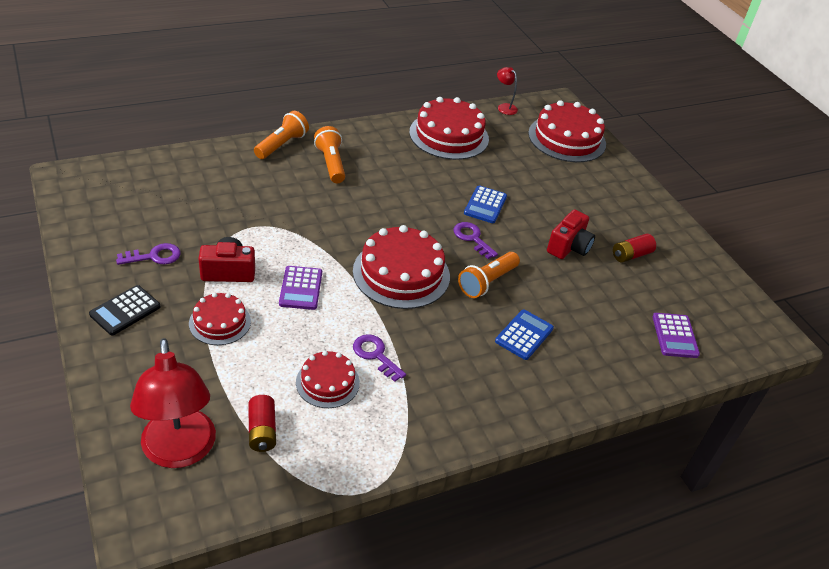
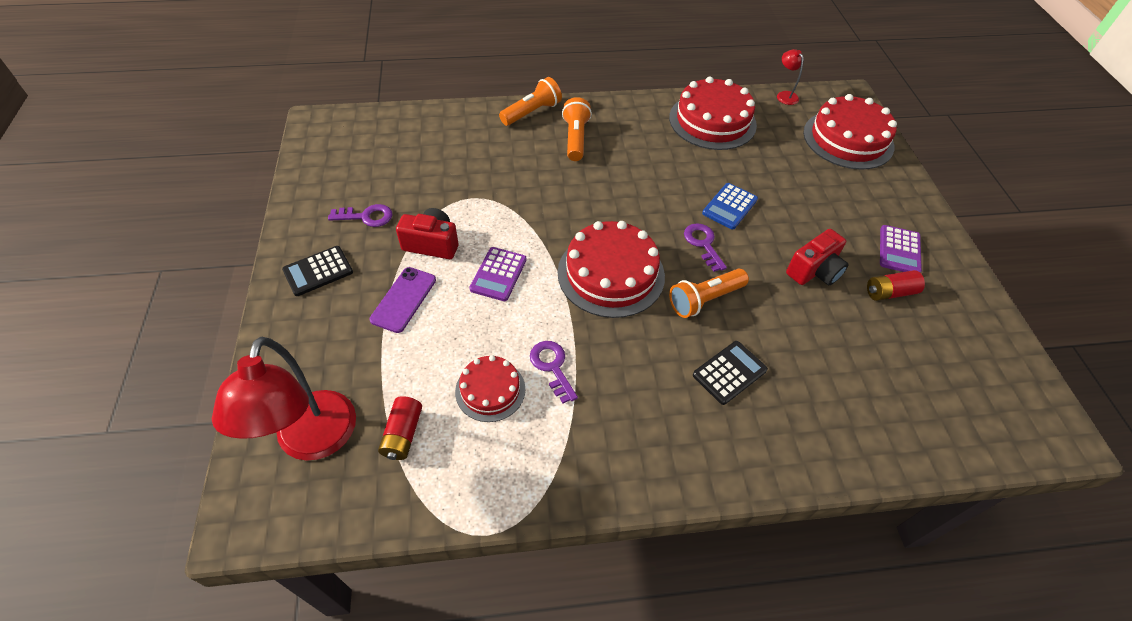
camera: 20 degrees right, 10 degrees up
red cake [189,293,251,345] -> purple phone [369,267,436,333]
blue calculator [495,309,554,360] -> black calculator [693,341,768,405]
purple calculator [652,313,700,358] -> purple calculator moved to [880,225,922,273]

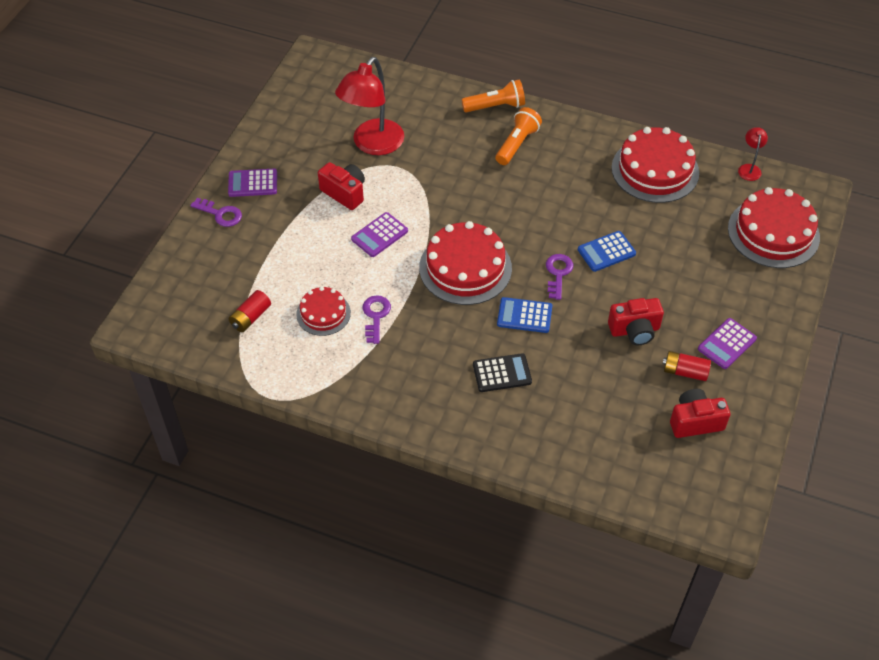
camera: 30 degrees right, 0 degrees up
red lamp [212,337,356,461] -> red lamp moved to [335,57,404,155]
black calculator [282,246,353,296] -> purple calculator [228,169,277,197]
purple key [328,204,392,227] -> purple key moved to [190,198,242,227]
purple phone [369,267,436,333] -> none
orange flashlight [669,269,749,318] -> blue calculator [497,297,552,333]
none -> red camera [670,389,730,438]

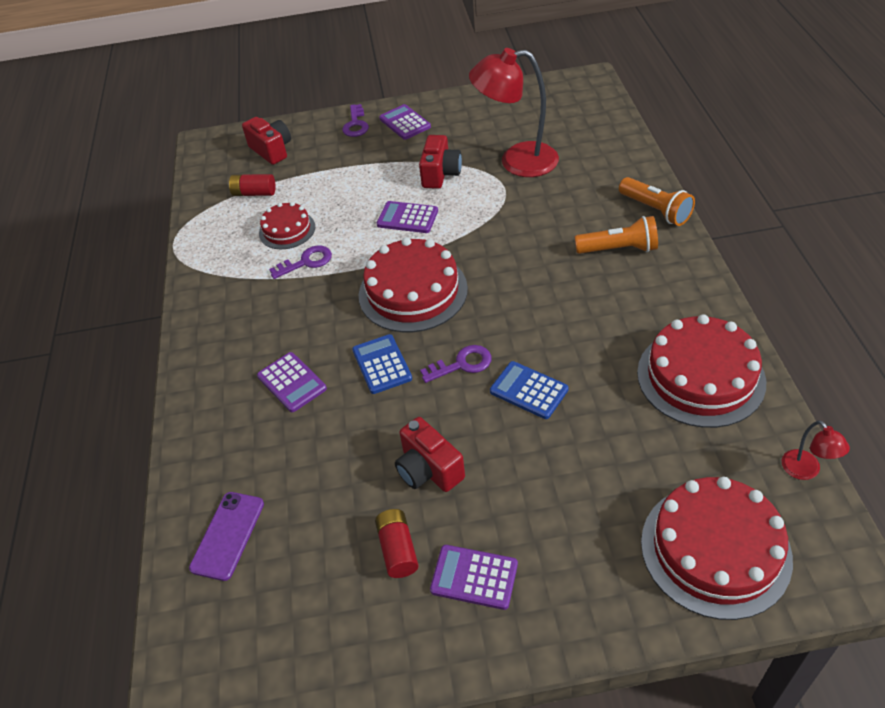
camera: 65 degrees right, 5 degrees down
black calculator [473,353,532,392] -> purple calculator [257,352,327,412]
red camera [670,389,730,438] -> red camera moved to [242,117,291,165]
red lamp [738,127,768,181] -> red lamp turned 90 degrees clockwise [782,420,850,480]
none -> purple phone [189,492,264,581]

